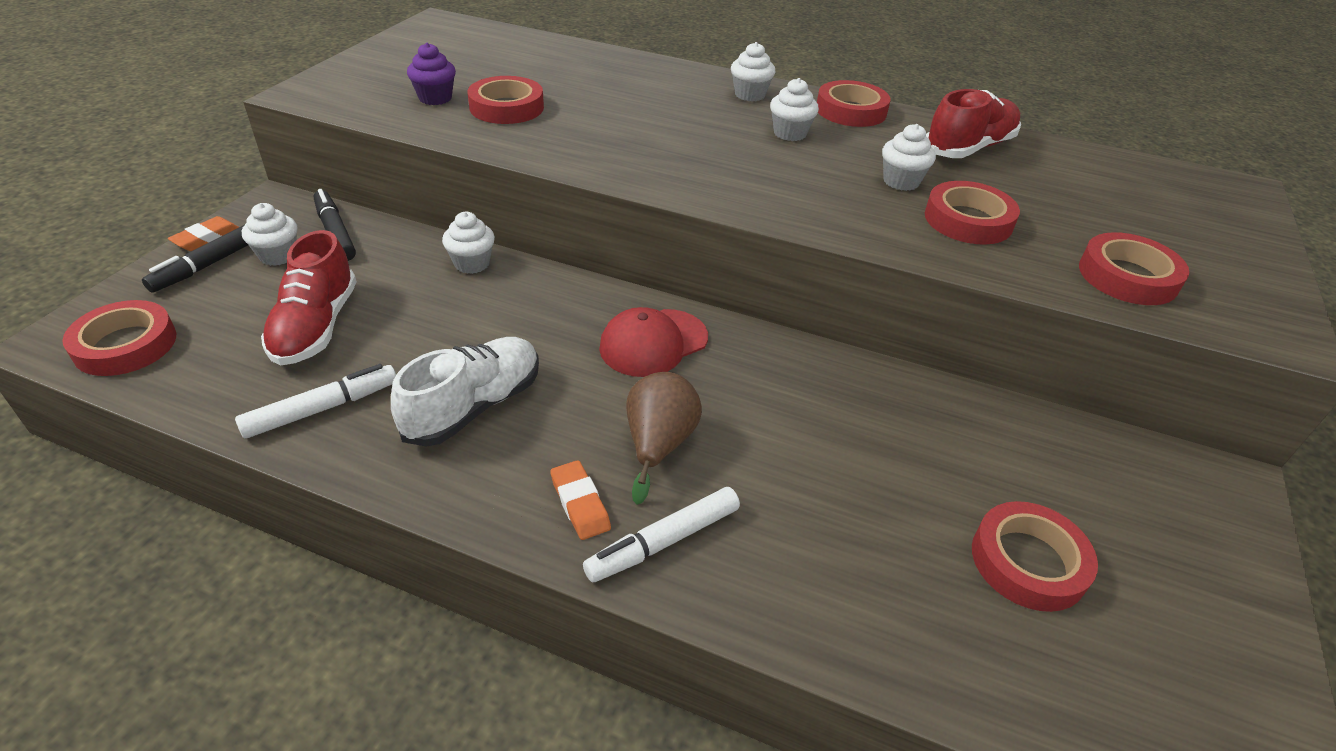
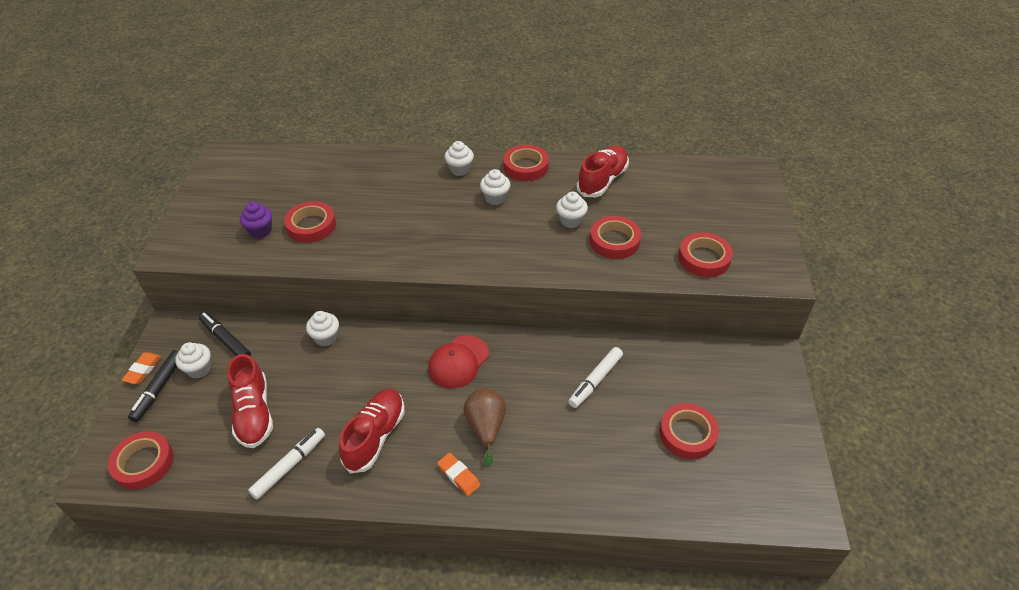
camera: 15 degrees left, 5 degrees up
white shoe [391,337,539,446] -> red shoe [339,389,404,473]
white marker [583,487,740,582] -> white marker moved to [568,347,623,408]

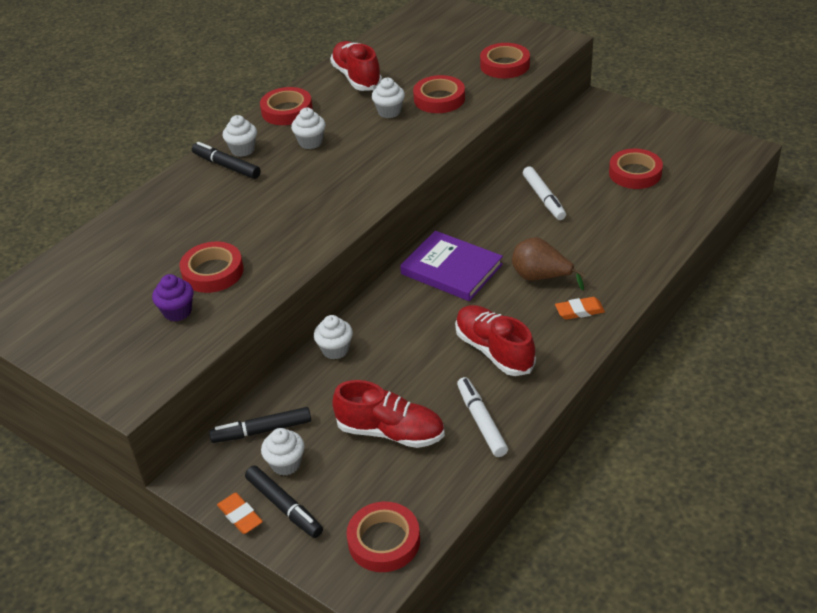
camera: 55 degrees left, 5 degrees down
red cap [428,335,489,389] -> purple book [400,231,503,301]
none -> black marker [192,142,261,179]

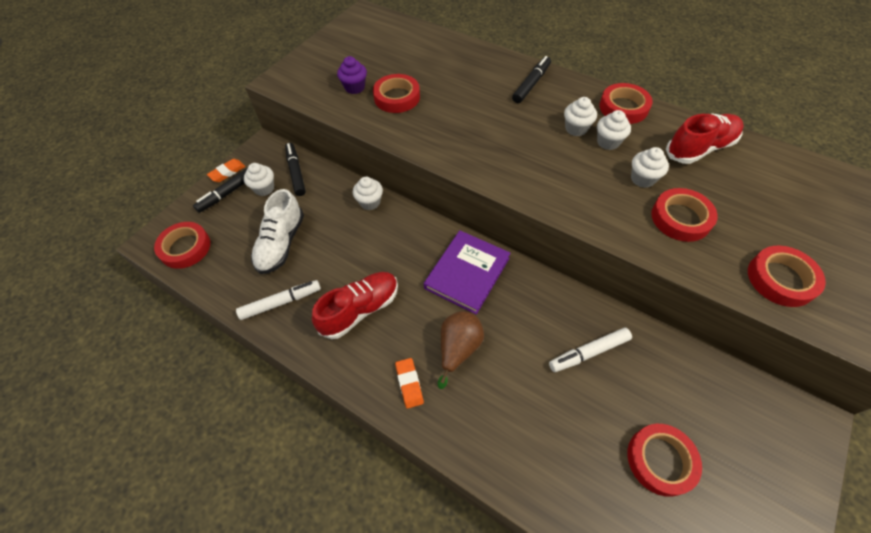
camera: 85 degrees right, 15 degrees up
white cupcake [223,115,257,157] -> white cupcake moved to [597,110,631,150]
red shoe [332,380,445,448] -> white shoe [251,189,304,274]

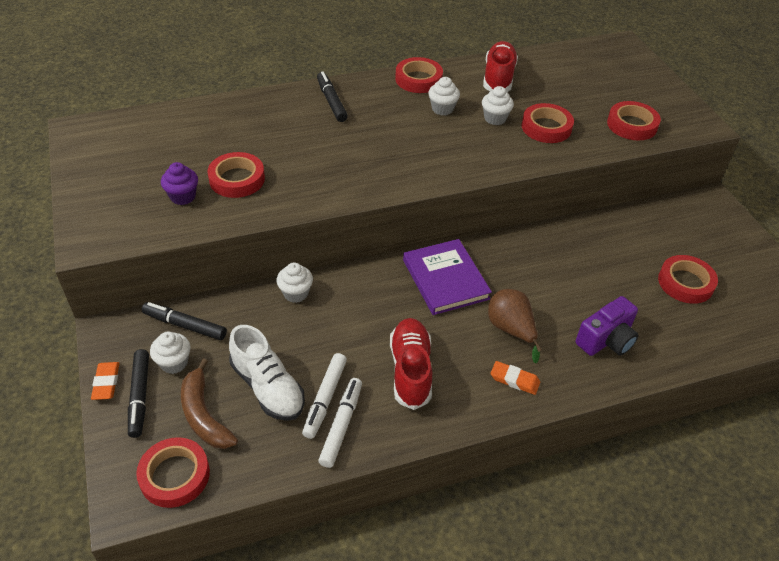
camera: 55 degrees left, 10 degrees down
white marker [549,328,632,372] -> white marker moved to [302,353,347,439]
white cupcake [564,97,597,136] -> none
none -> brown banana [181,358,238,449]
none -> purple camera [576,296,639,356]

